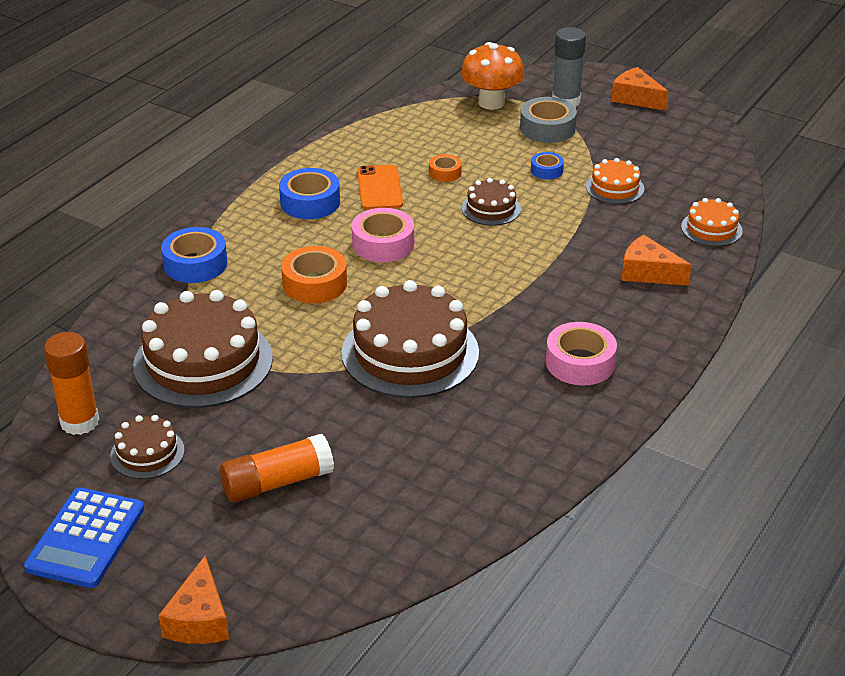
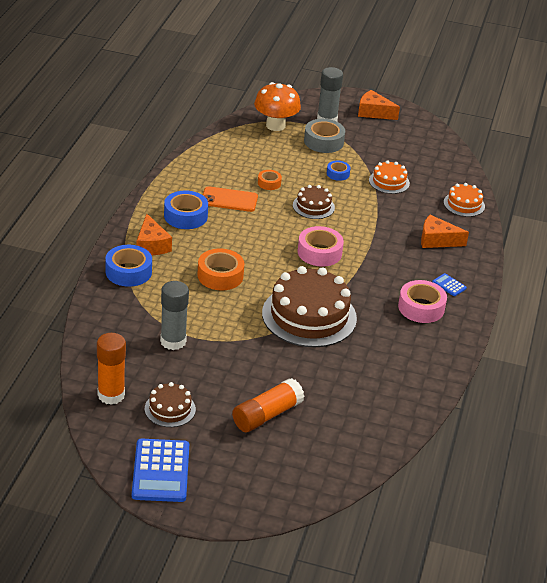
camera: 20 degrees left, 0 degrees up
brown cake [133,290,273,408] -> grey glue stick [160,281,189,350]
orange cheese [159,555,229,644] -> orange cheese moved to [137,214,172,255]
pink tape [352,208,414,262] -> pink tape moved to [298,226,344,267]
orange phone [357,165,403,210] -> orange phone turned 60 degrees counterclockwise [203,186,258,212]
none -> blue calculator [432,273,467,296]

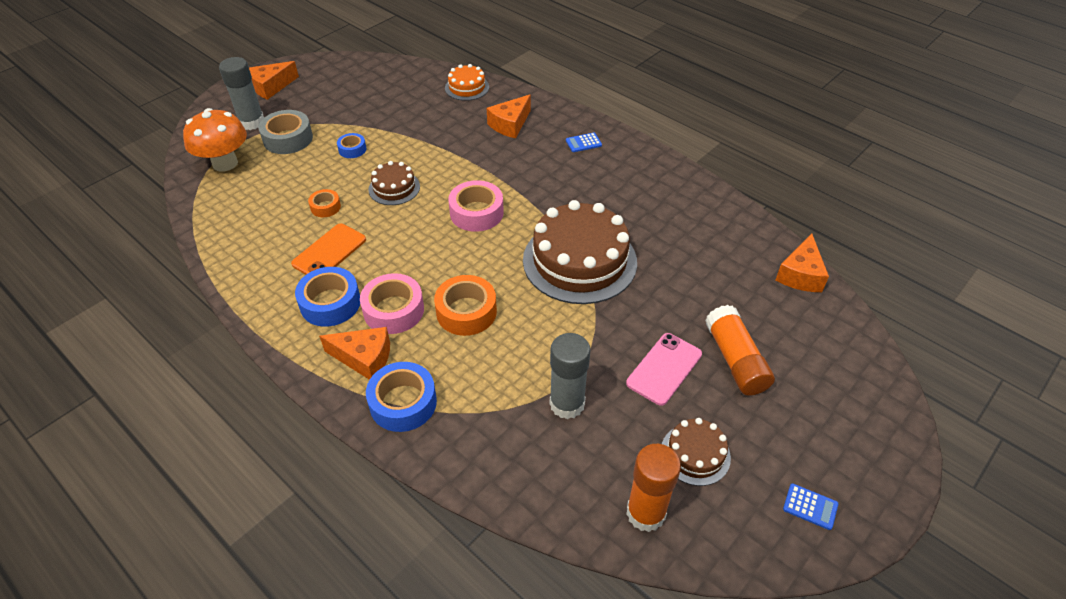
camera: 60 degrees left, 10 degrees up
blue calculator [132,439,189,502] -> blue calculator [783,483,838,530], size x0.45
orange cake [369,161,410,194] -> none
pink tape [398,280,447,323] -> pink tape moved to [360,273,424,334]
none -> pink phone [626,333,702,406]
none -> orange cheese [775,234,829,292]

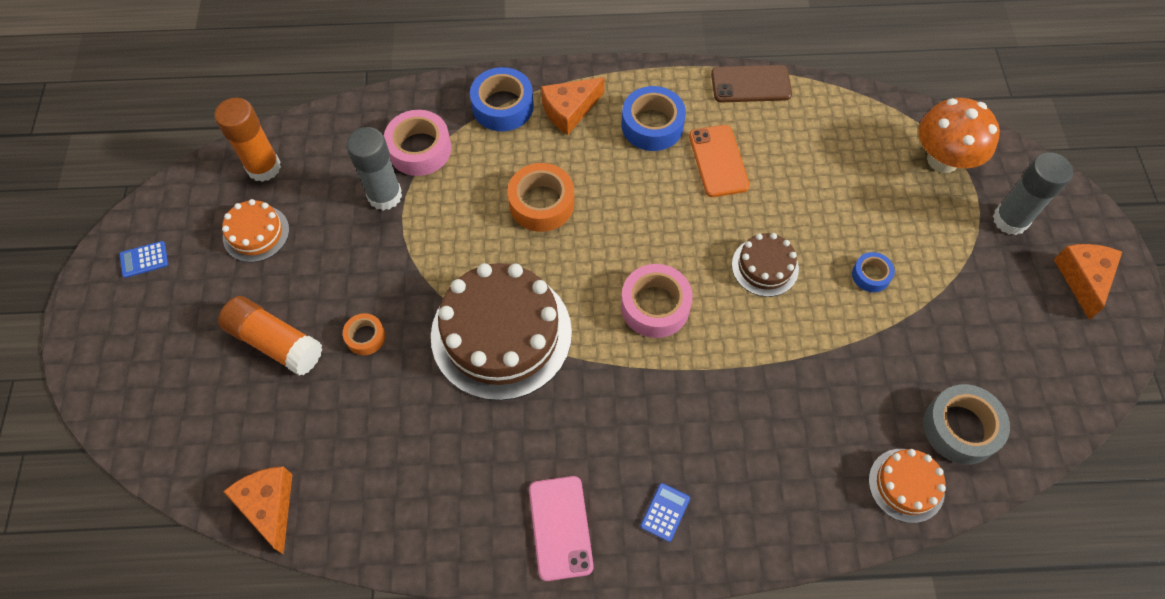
camera: 135 degrees right, 15 degrees up
grey tape [259,110,313,154] -> grey tape moved to [923,384,1010,464]
orange tape [308,189,341,217] -> orange tape moved to [343,313,385,355]
pink tape [360,273,424,334] -> pink tape moved to [384,110,451,176]
orange cheese [487,95,531,138] -> none
pink phone [626,333,702,406] -> pink phone moved to [529,476,594,581]
brown cake [662,418,731,486] -> orange cake [222,199,289,262]
none -> brown phone [711,65,792,103]

